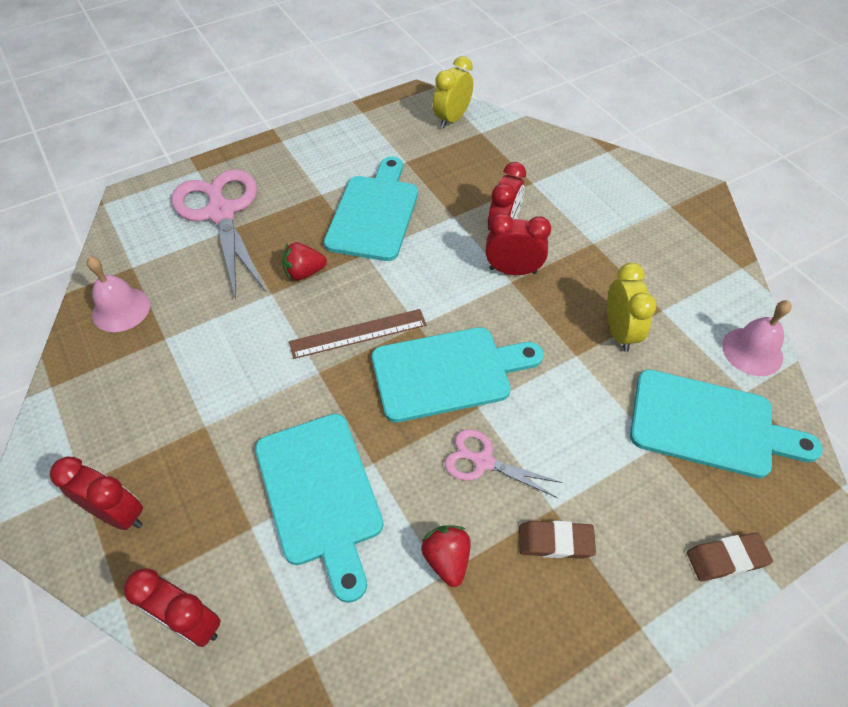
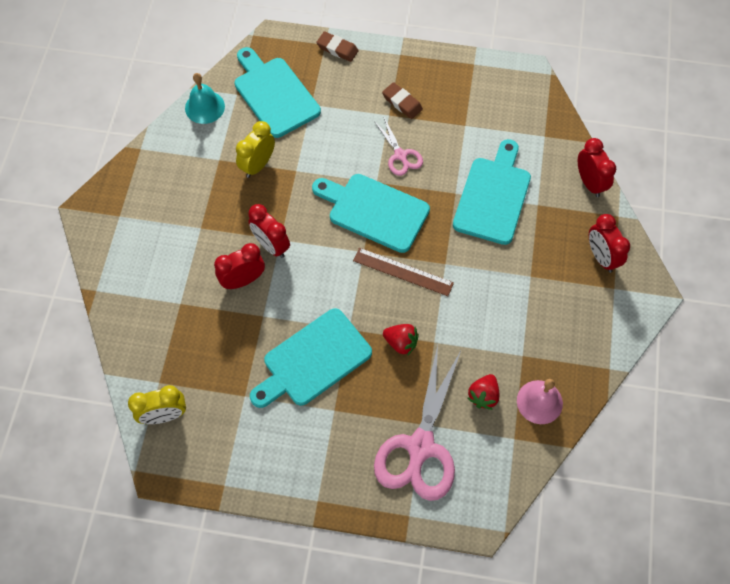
camera: 140 degrees left, 10 degrees up
red strawberry [421,525,471,587] -> red strawberry moved to [467,374,500,410]
pink bell [722,300,792,376] -> turquoise bell [185,73,225,124]

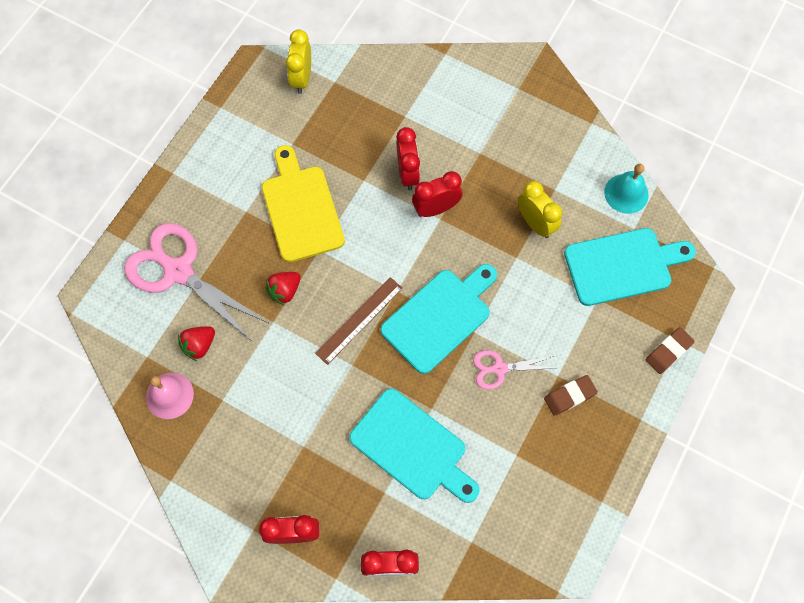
camera: 110 degrees right, 5 degrees up
turquoise cutting board [250,308,372,408] -> yellow cutting board [262,145,345,262]
red strawberry [467,374,500,410] -> red strawberry turned 90 degrees counterclockwise [178,327,215,361]

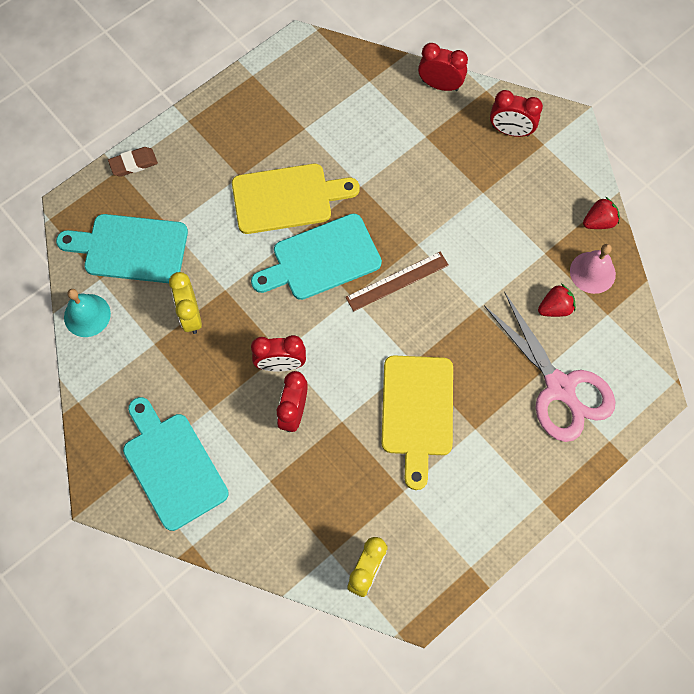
camera: 160 degrees left, 0 degrees up
red strawberry [265,272,301,305] -> red strawberry moved to [583,197,620,229]
turquoise cutting board [349,389,480,503] -> turquoise cutting board moved to [123,397,229,531]
pink scissors [473,350,554,390] -> yellow cutting board [232,164,360,234]
brown eraser [544,375,598,416] -> none

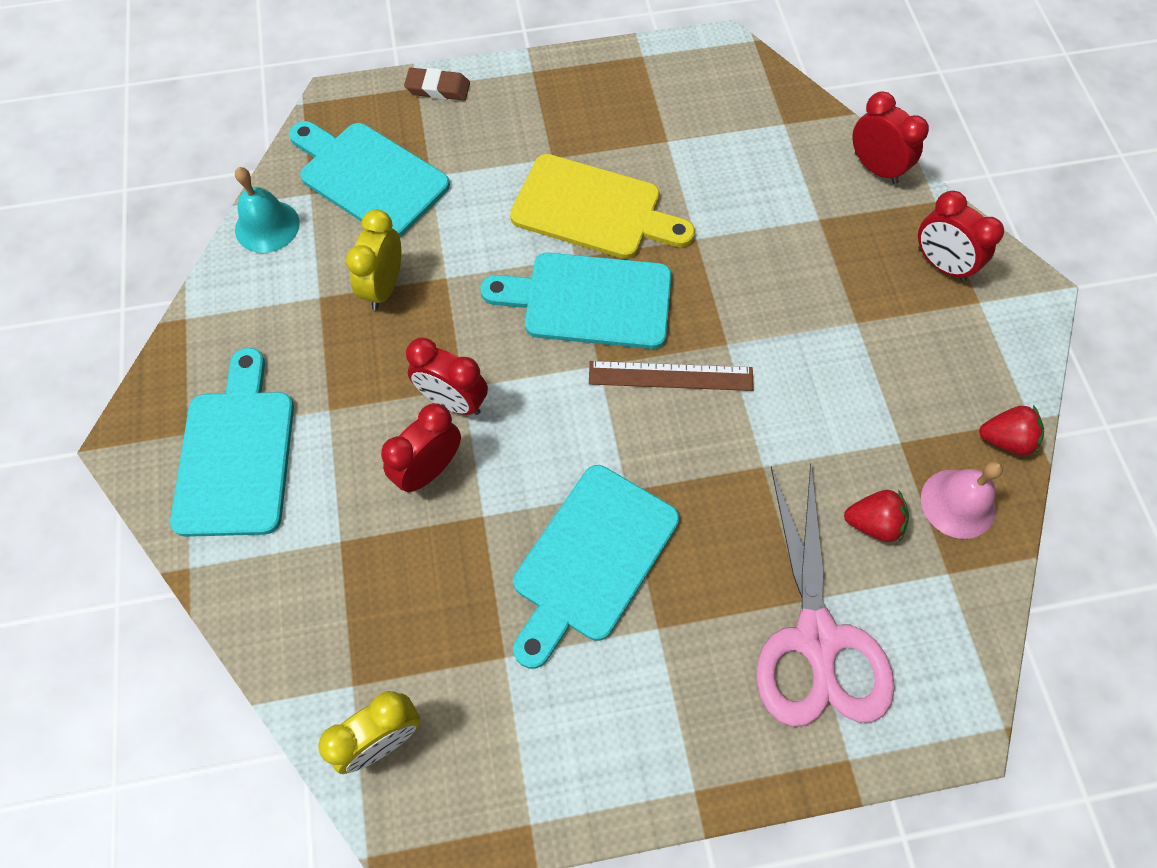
camera: 30 degrees right, 5 degrees down
yellow cutting board [382,356,453,490] -> turquoise cutting board [513,465,679,669]

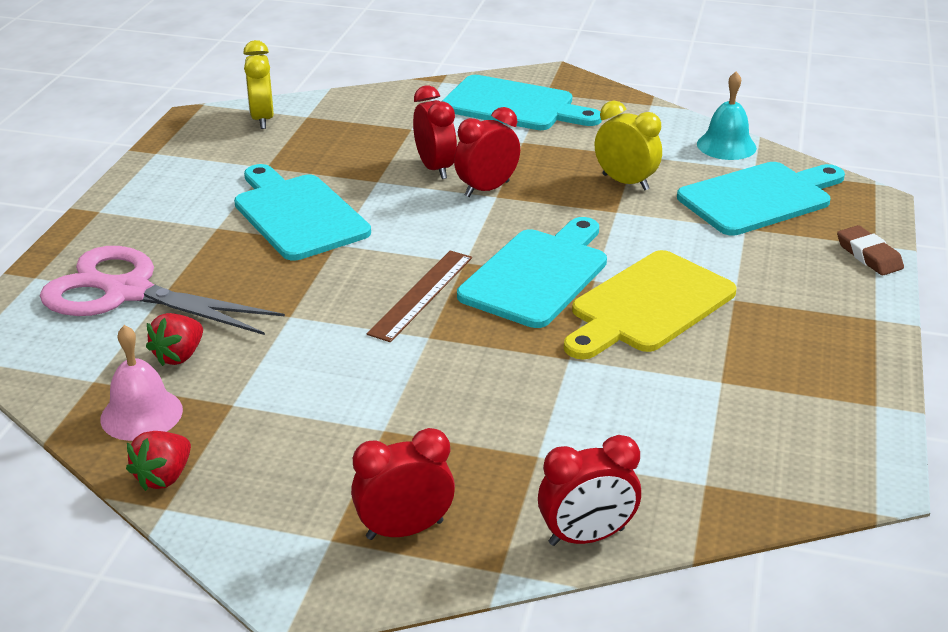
camera: 115 degrees right, 30 degrees down
brown eraser [404,68,470,101] -> brown eraser turned 60 degrees counterclockwise [837,225,904,275]

